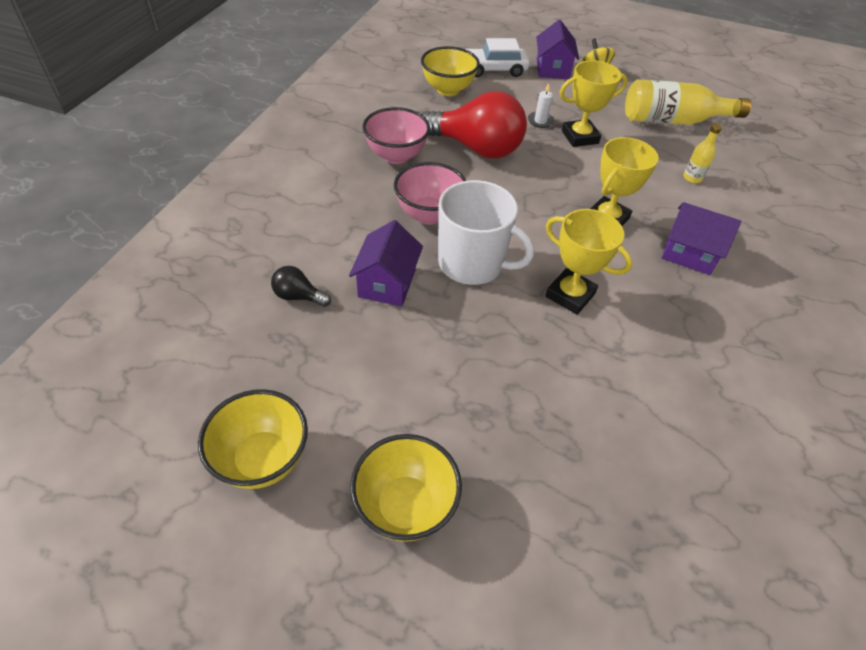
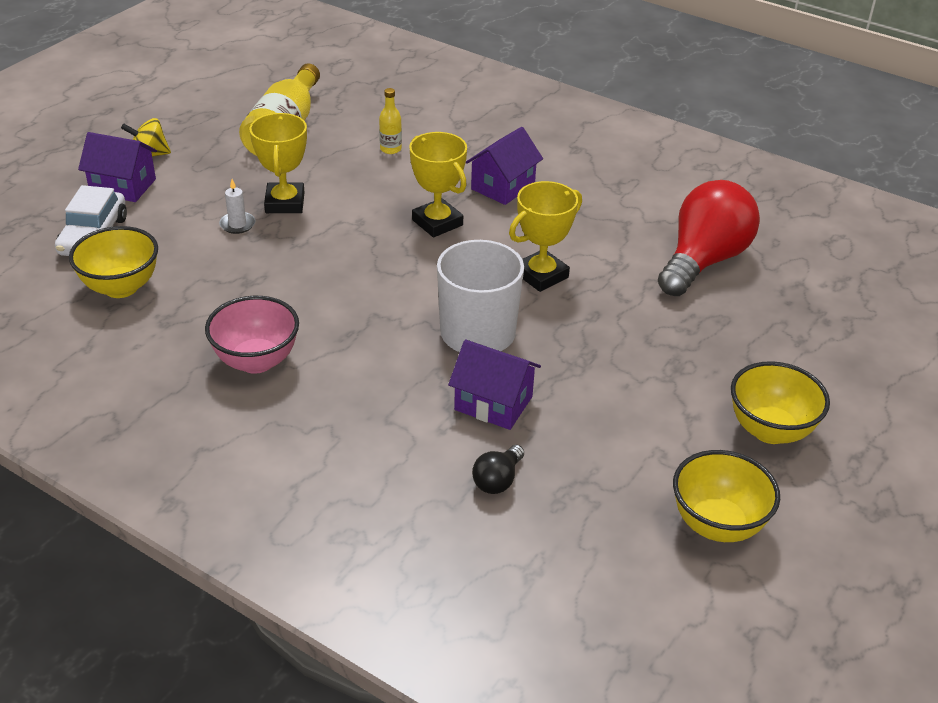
camera: 75 degrees left, 10 degrees down
pink bowl [394,162,466,225] -> none
red light bulb [422,91,527,158] -> red light bulb moved to [658,180,760,296]

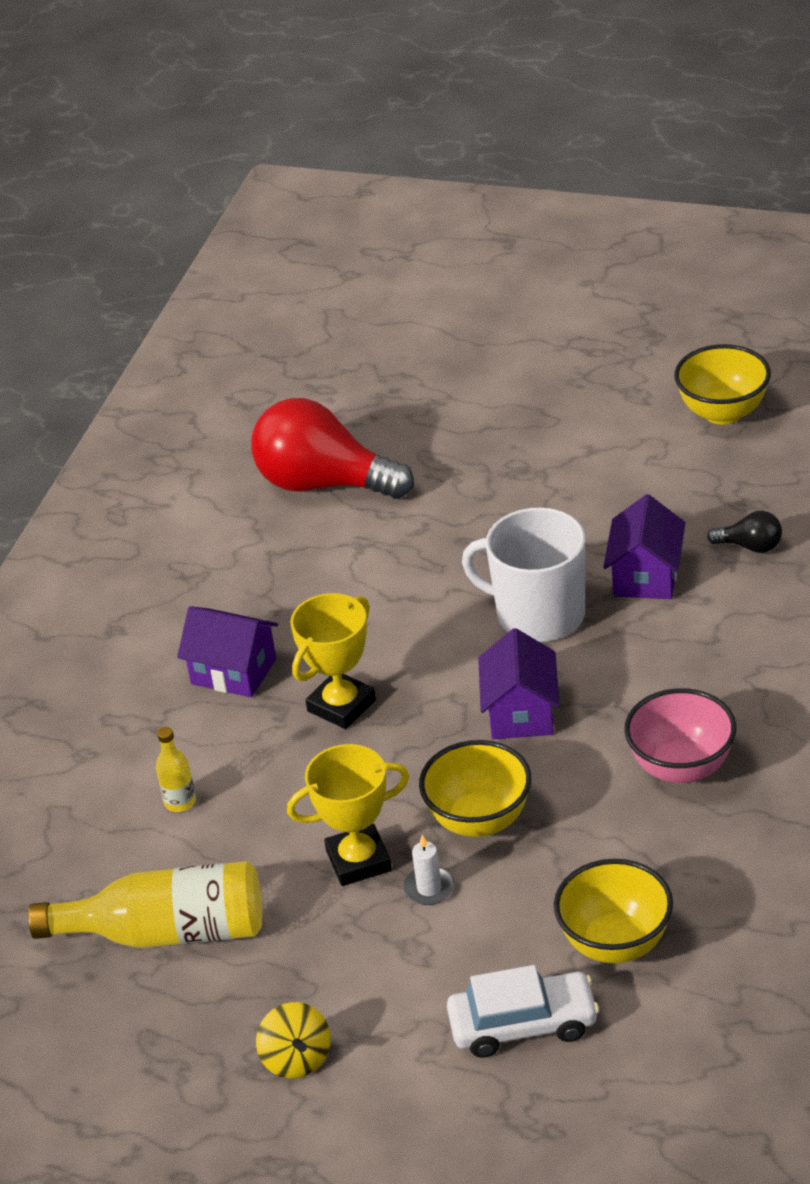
camera: 100 degrees left, 0 degrees up
purple house [78,132,157,202] -> purple house moved to [478,628,560,739]
yellow trophy [509,181,582,292] -> none
yellow bowl [731,361,830,444] -> yellow bowl moved to [419,740,531,837]

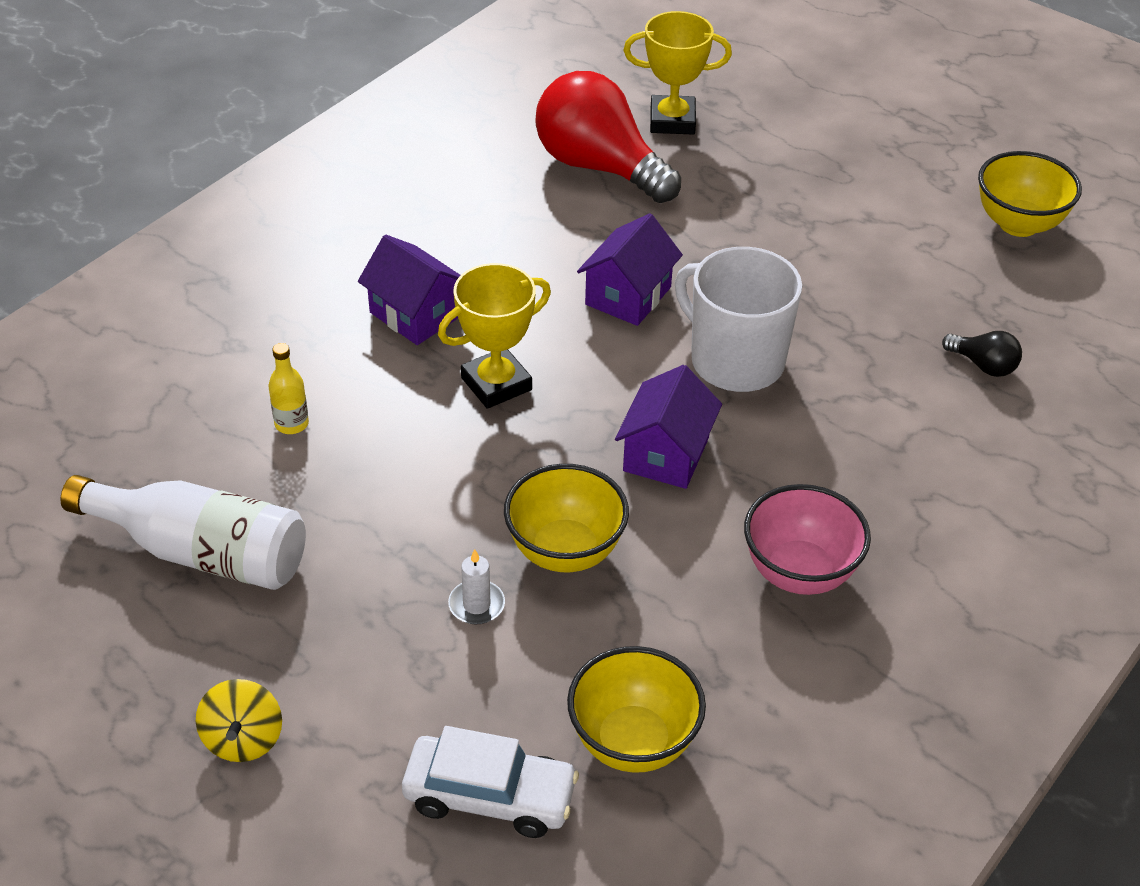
camera: 15 degrees right, 5 degrees up
yellow bottle [28,861,262,948] -> white bottle [60,475,306,590]
yellow trophy [287,744,410,886] -> yellow trophy moved to [623,11,732,135]
purple house [603,494,685,599] -> purple house moved to [577,213,683,326]

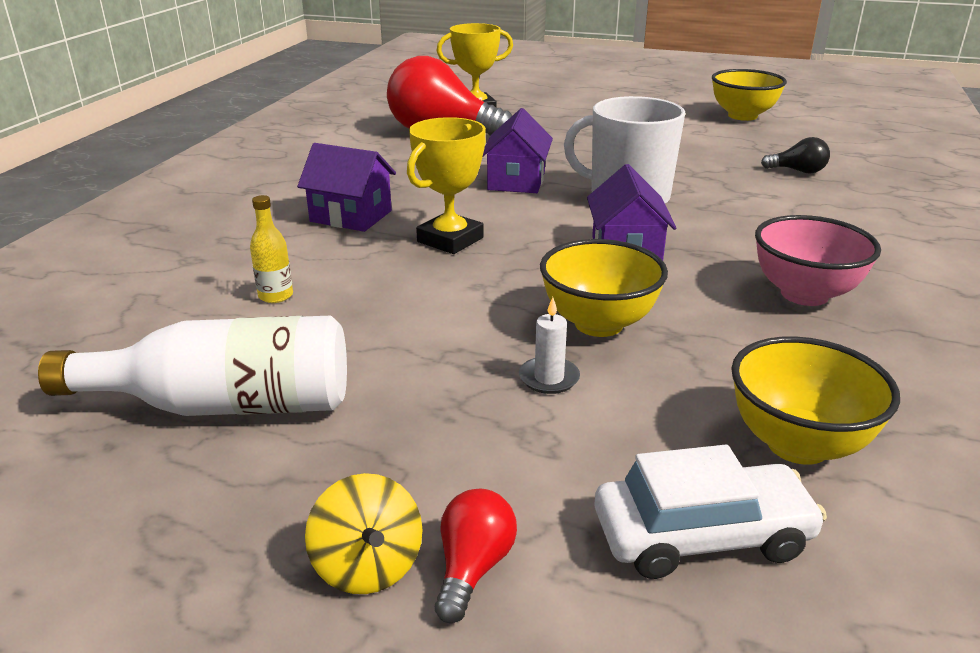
camera: 20 degrees left, 15 degrees down
none -> red light bulb [435,489,517,623]

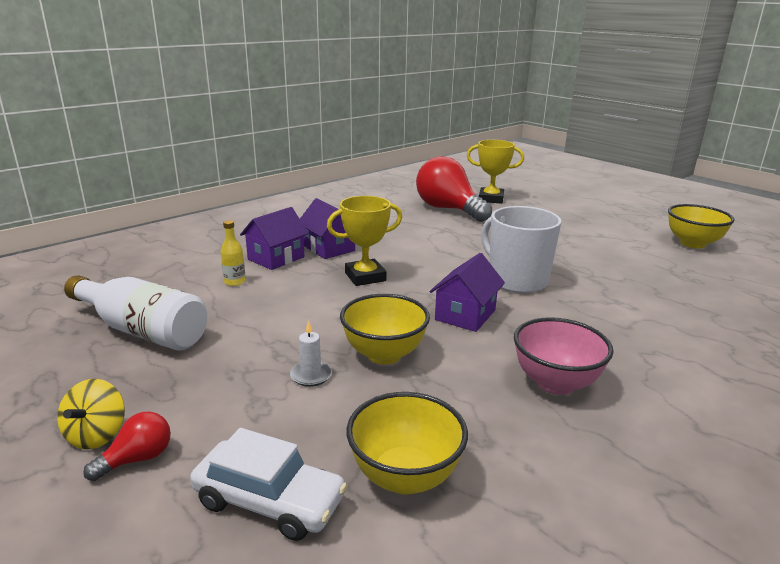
camera: 30 degrees right, 5 degrees down
purple house [483,108,553,193] -> purple house moved to [240,207,309,270]
black light bulb [761,137,830,174] -> none

